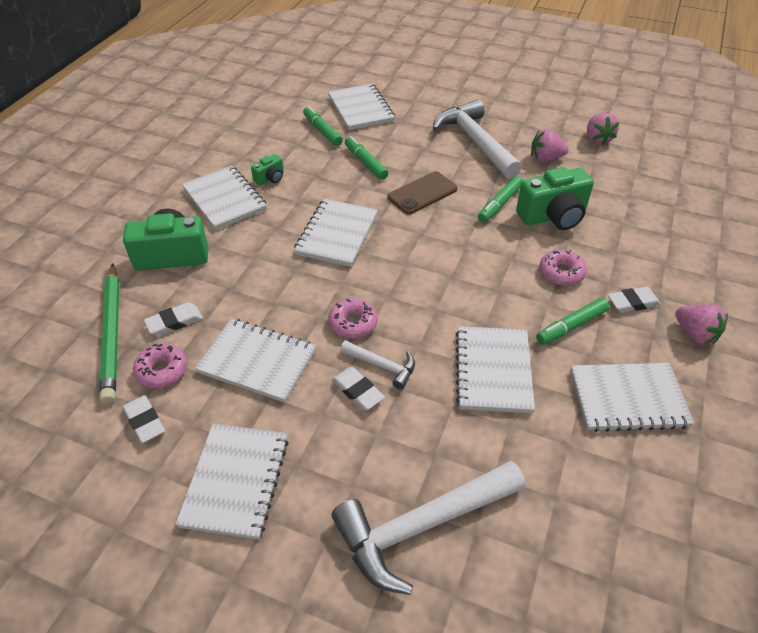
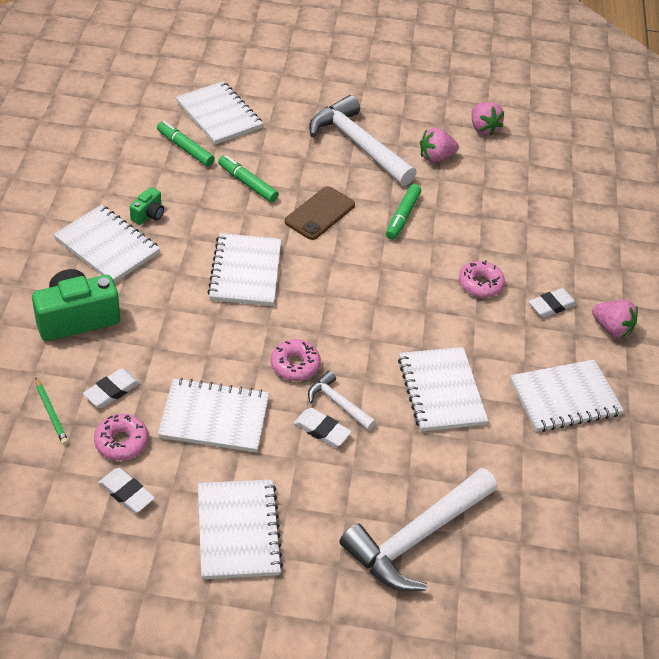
camera: 20 degrees left, 0 degrees up
green pencil [99,263,119,404] -> green pencil [35,377,68,445], size x0.46
white hammer [340,340,415,389] -> white hammer turned 150 degrees counterclockwise [308,371,376,430]
green camera [516,167,594,230] -> none
green marker [536,298,609,345] -> none

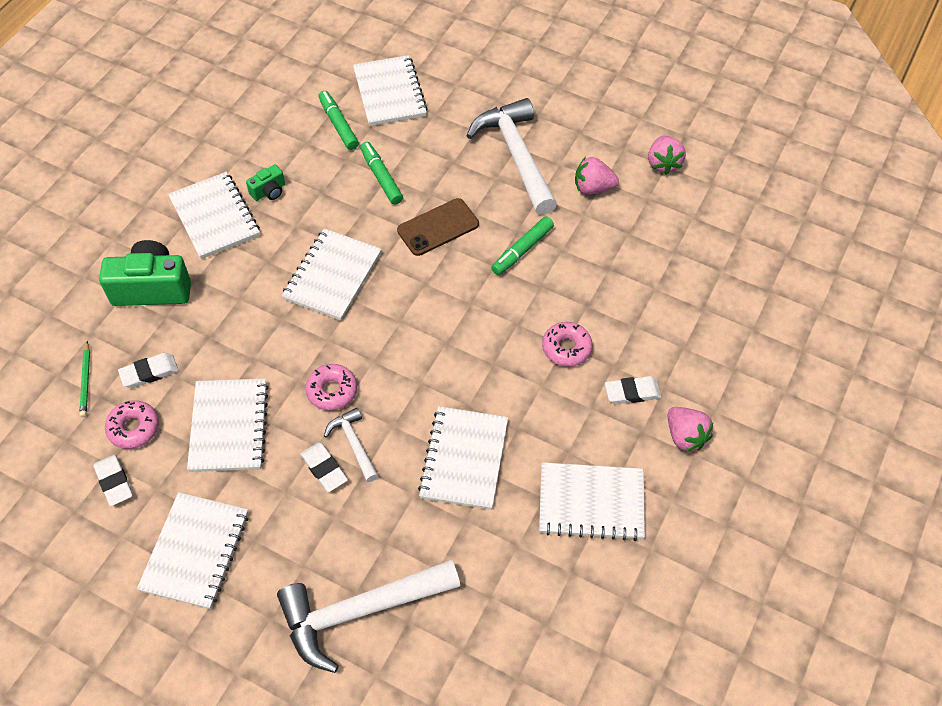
camera: 25 degrees right, 10 degrees up
white notebook [158,378,269,453] -> white notebook turned 60 degrees clockwise [187,379,269,472]

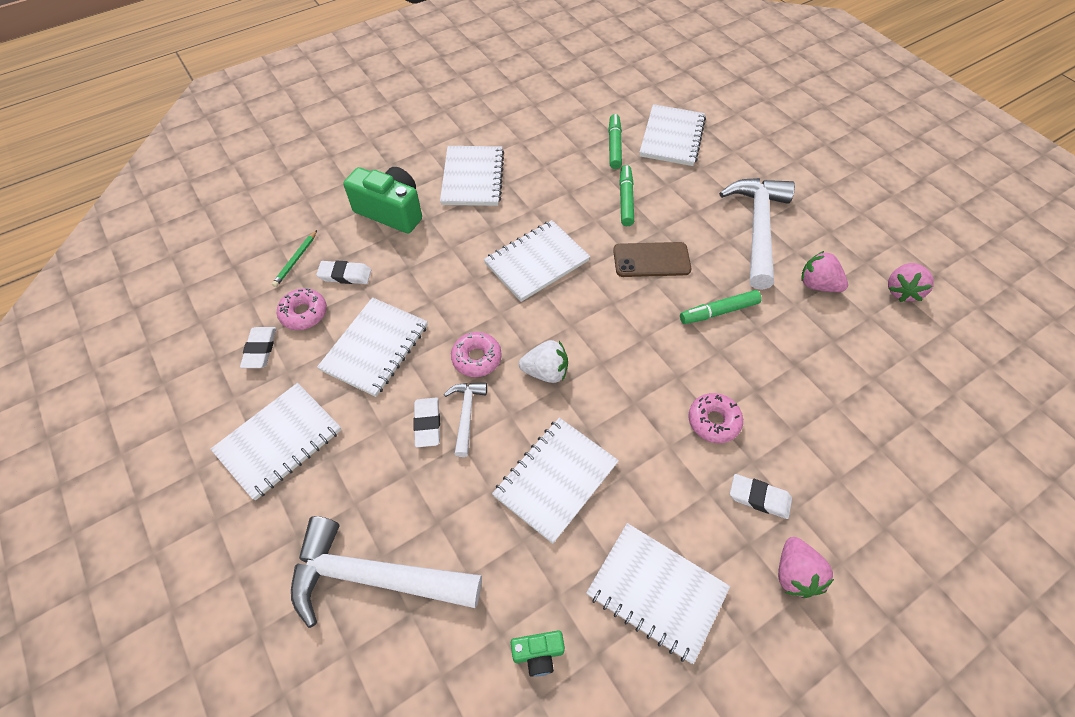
camera: 30 degrees right, 0 degrees up
green camera [246,164,285,201] -> green camera moved to [511,630,565,677]
none -> white strawberry [519,340,568,383]

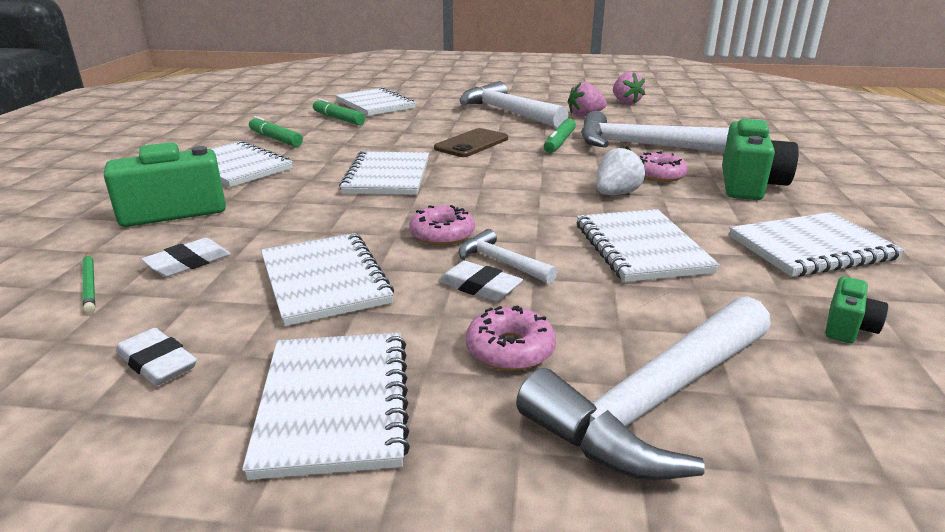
camera: 50 degrees left, 30 degrees down
pink donut [277,288,327,330] -> pink donut moved to [466,306,556,371]
white strawberry [519,340,568,383] -> white strawberry moved to [597,147,645,195]
green marker [619,165,634,226] -> green marker moved to [249,116,303,147]
white eraser [730,474,792,519] -> green camera [722,119,799,200]
pink strawberry [778,537,834,598] -> none
none -> white hammer [581,111,729,153]

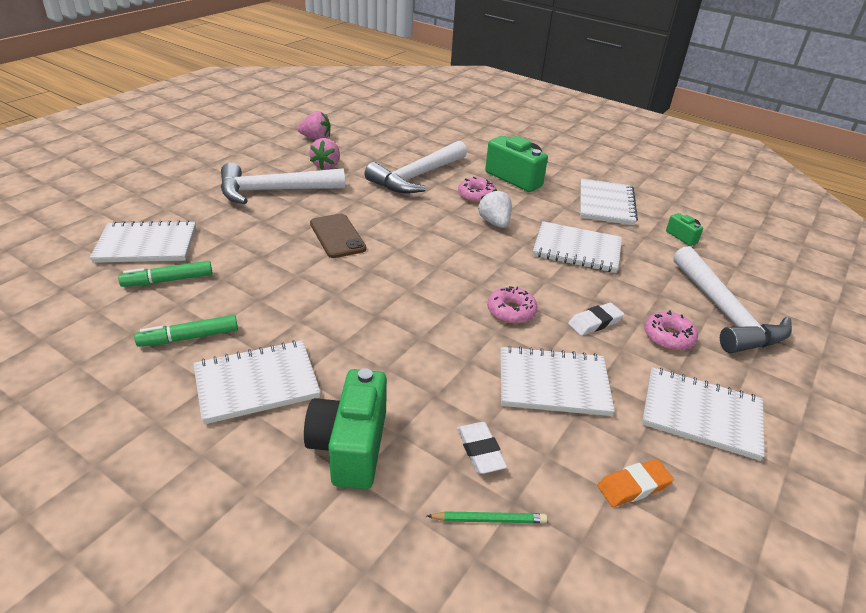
camera: 65 degrees left, 10 degrees up
white eraser [116,328,197,386] -> orange eraser [597,459,674,507]
white notebook [339,151,429,195] -> none
white hammer [458,229,557,284] -> none
green marker [544,119,576,153] -> none

